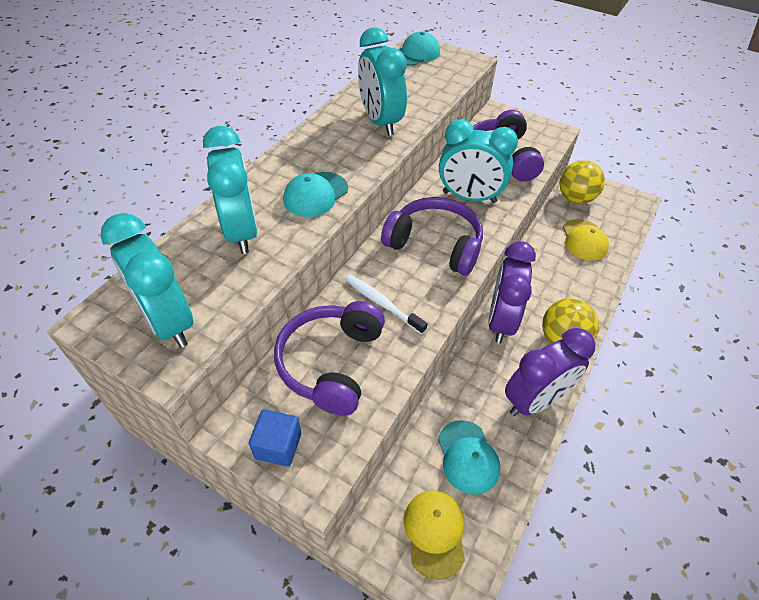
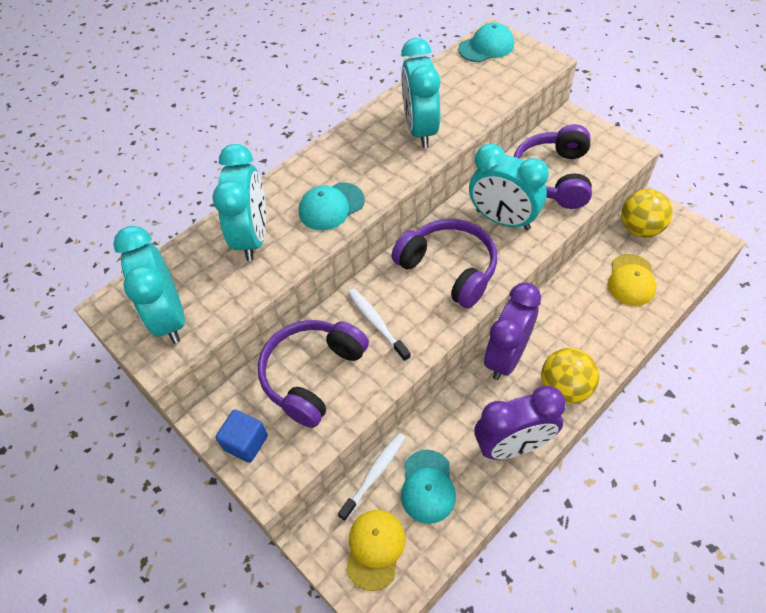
camera: 20 degrees right, 5 degrees up
none -> white toothbrush [338,433,405,521]

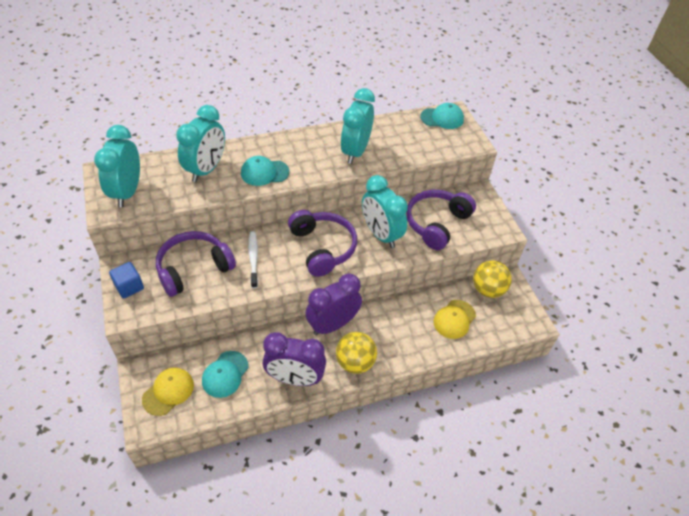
camera: 20 degrees right, 5 degrees down
white toothbrush [338,433,405,521] -> none

